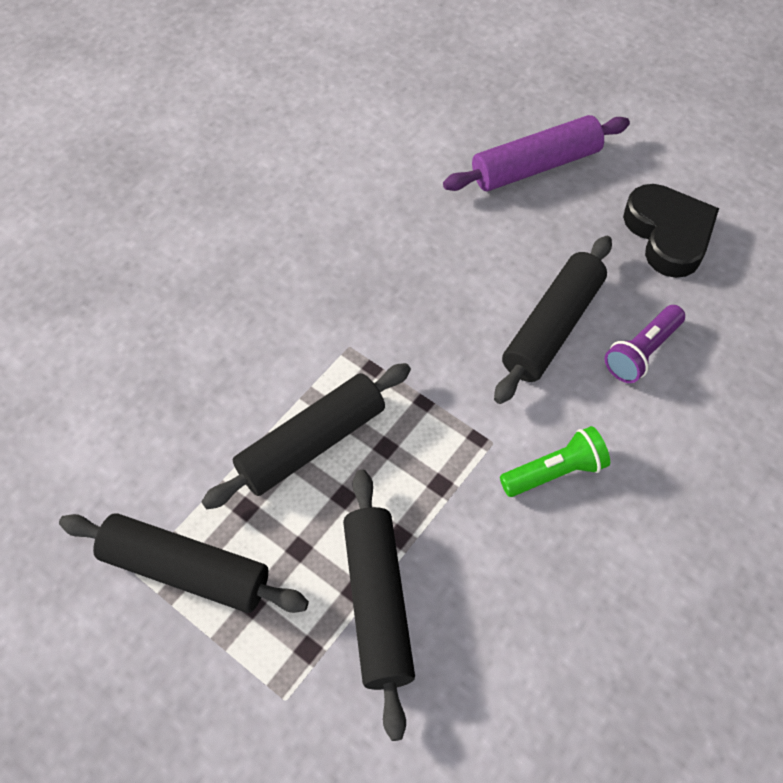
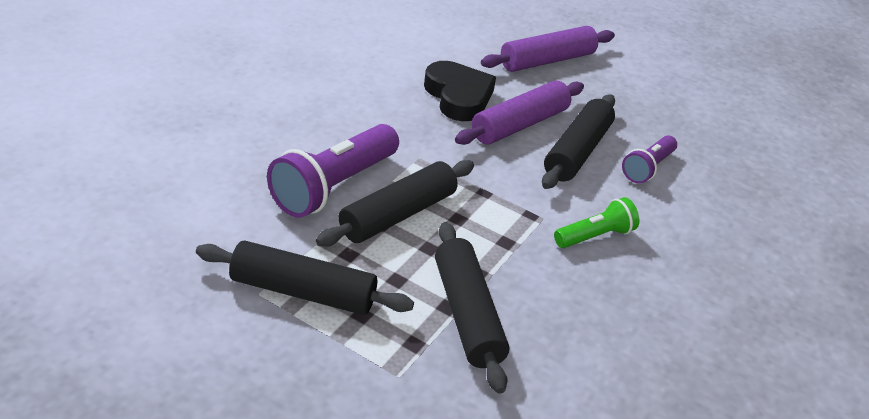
camera: 10 degrees left, 20 degrees down
black heart [623,184,719,278] -> black heart moved to [424,61,496,121]
none -> purple flashlight [267,124,399,218]
none -> purple rolling pin [455,80,584,145]

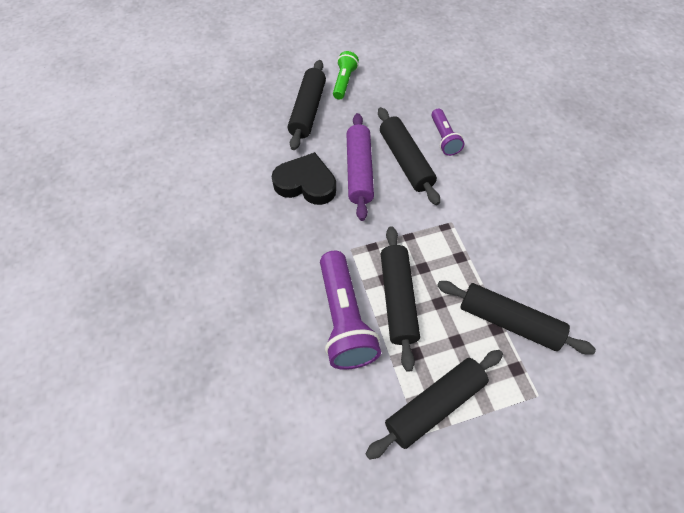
camera: 45 degrees left, 20 degrees up
purple rolling pin [481,26,615,72] -> black rolling pin [288,60,326,150]
green flashlight [554,197,639,248] -> green flashlight moved to [333,51,359,100]

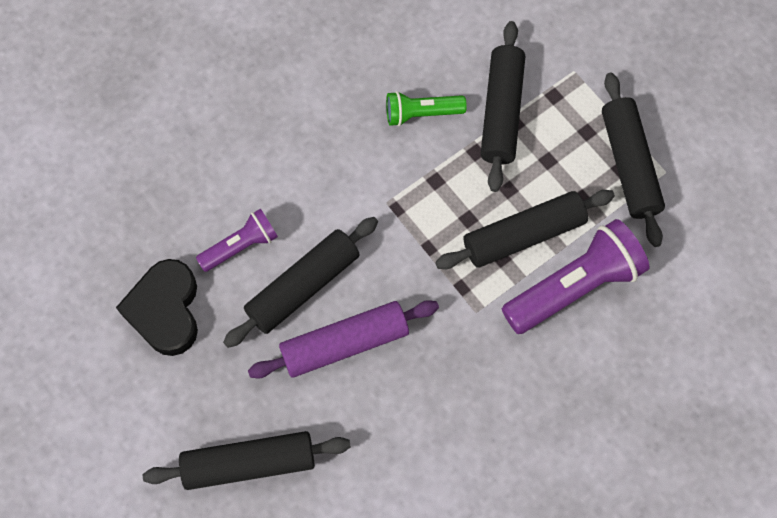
camera: 110 degrees left, 10 degrees up
black heart [272,152,336,205] -> black heart moved to [116,259,198,356]
green flashlight [333,51,359,100] -> green flashlight moved to [386,91,467,126]
black rolling pin [366,350,503,460] -> black rolling pin turned 45 degrees clockwise [602,73,665,247]

